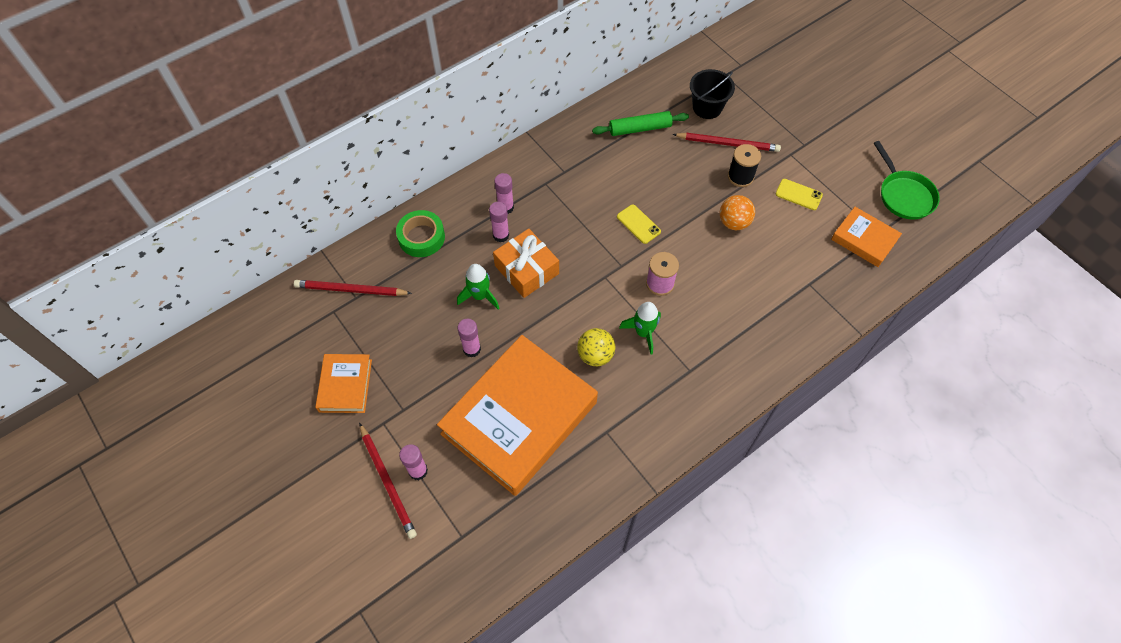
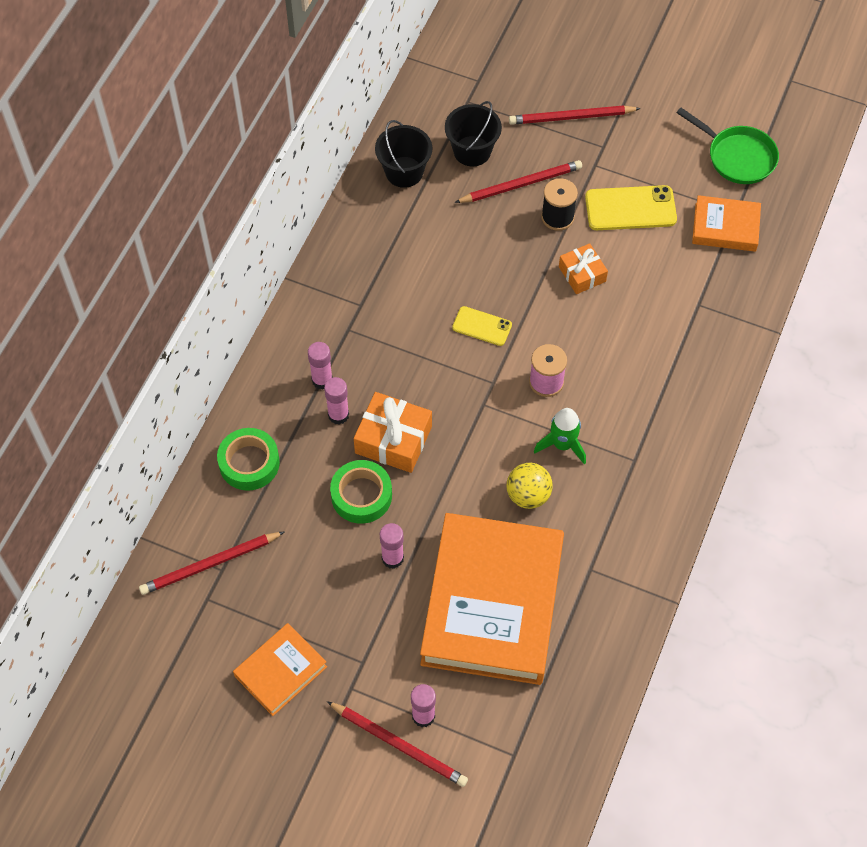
camera: 30 degrees left, 0 degrees up
orange book [315,354,372,413] -> orange book turned 75 degrees clockwise [233,623,327,716]
green rocket [457,264,499,309] -> green tape [330,460,392,524]
green rolling pin [592,111,689,136] -> none
orange ball [720,195,755,230] -> orange gift [559,243,608,294]
yellow phone [776,179,823,210] -> yellow phone [585,185,677,230], size x1.65
none -> black bucket [375,120,432,188]
none -> red pencil [509,105,641,125]

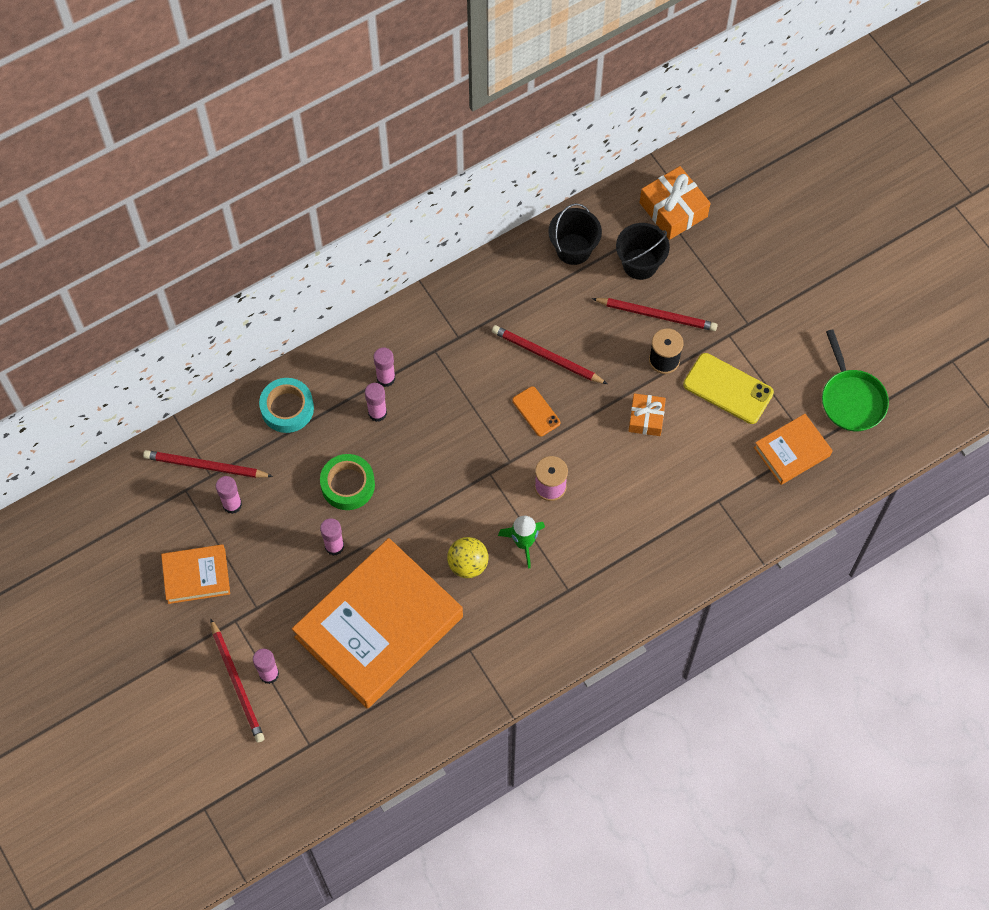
camera: 35 degrees right, 5 degrees up
green tape [217,428,280,491] -> turquoise tape [259,378,314,433]
orange gift [354,392,432,473] -> orange gift moved to [640,166,711,240]
yellow phone [452,306,512,346] -> orange phone [512,386,560,437]
red pencil [509,105,641,125] -> red pencil moved to [492,325,607,384]
orange book [692,195,761,252] -> orange book turned 75 degrees counterclockwise [754,414,833,485]
none -> pink glue stick [216,476,242,514]

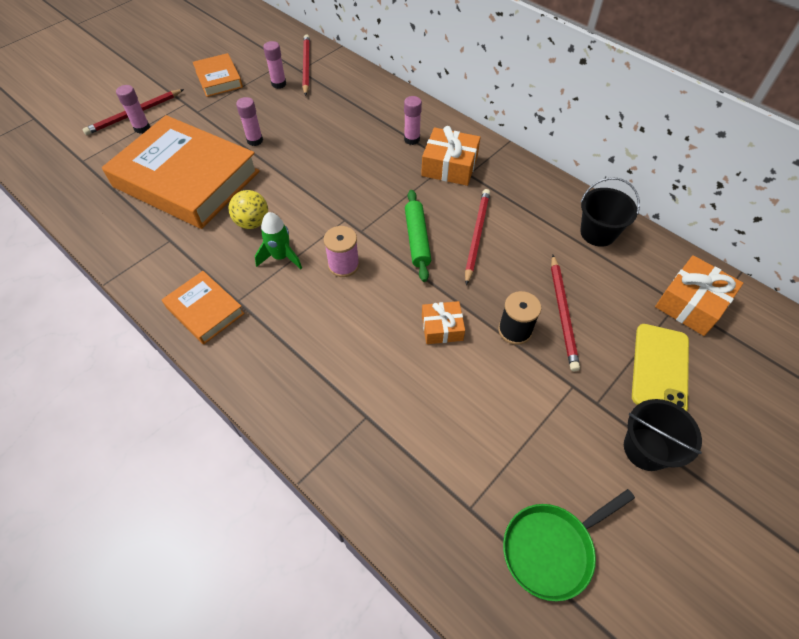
camera: 75 degrees right, 10 degrees down
turquoise tape [259,378,314,433] -> none
green tape [320,454,375,510] -> none
pink glue stick [365,383,387,422] -> none
orange phone [512,386,560,437] -> green rolling pin [405,190,431,282]
black bucket [616,223,670,280] -> black bucket moved to [624,399,702,471]
yellow phone [683,353,774,424] -> yellow phone moved to [632,324,689,411]
orange book [754,414,833,485] -> orange book moved to [162,271,245,344]
none -> orange gift [421,126,480,186]

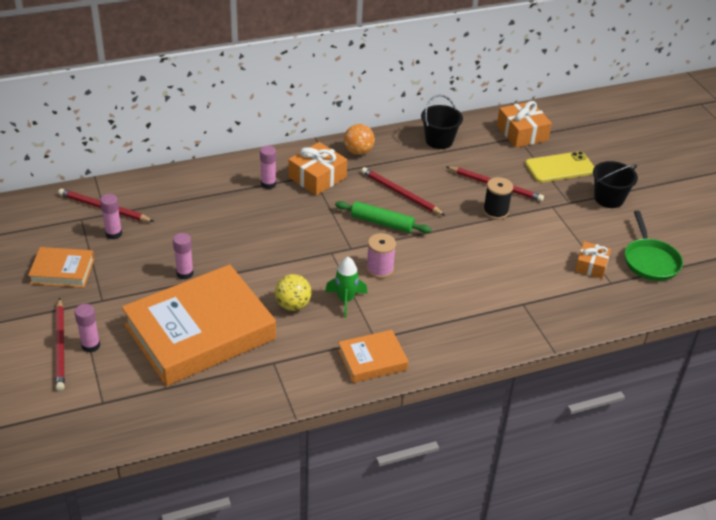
camera: 65 degrees left, 15 degrees down
orange gift [422,301,465,344] -> orange gift moved to [575,241,611,279]
yellow phone [632,324,689,411] -> yellow phone turned 60 degrees counterclockwise [525,151,594,183]
none -> orange ball [344,124,375,155]

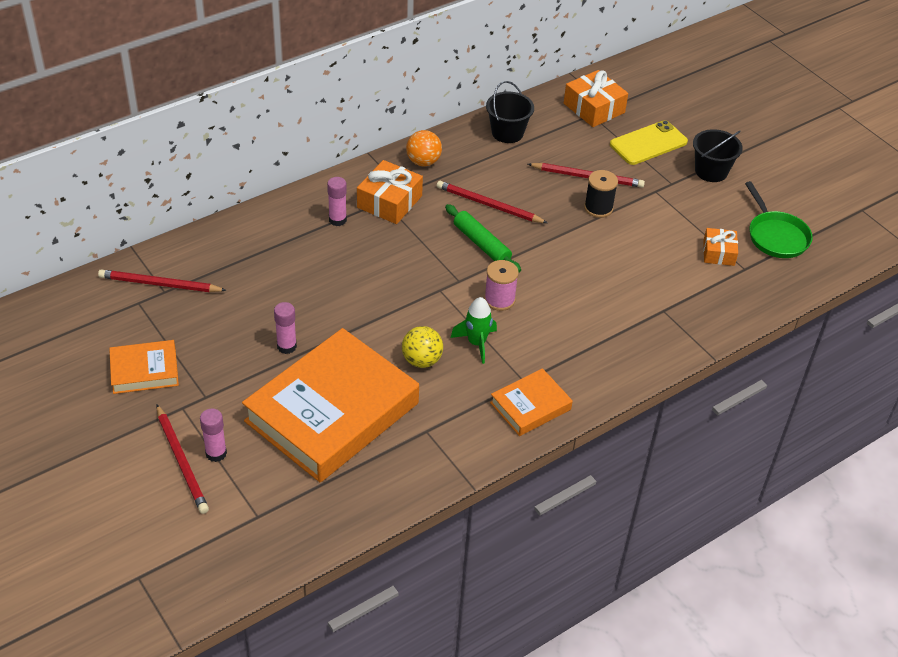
camera: 15 degrees left, 5 degrees up
pink glue stick [100,194,122,239] -> none
green rolling pin [335,201,431,233] -> green rolling pin turned 45 degrees clockwise [445,204,521,273]

